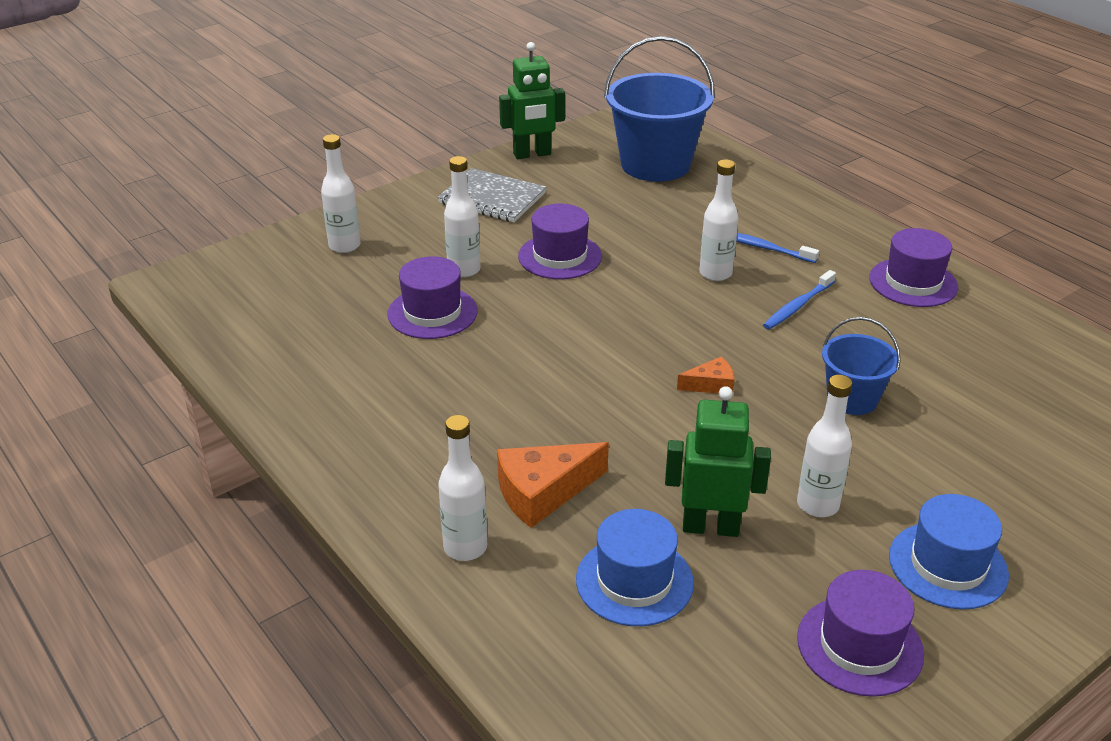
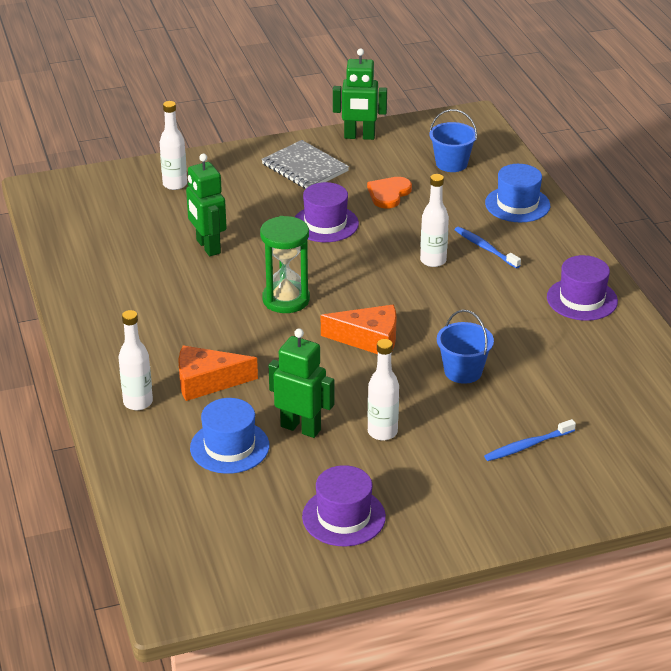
camera: 20 degrees right, 0 degrees up
purple hat [387,256,477,339] -> green robot [186,154,227,256]
white bottle [444,156,481,278] -> none
blue bucket [604,36,715,182] -> blue bucket [429,109,477,172], size x0.54
orange cheese [677,356,735,394] -> orange cheese [321,305,396,354], size x1.82
blue toothbrush [763,270,836,329] -> blue toothbrush moved to [484,419,576,461]
blue hat [889,494,1009,610] -> blue hat moved to [485,164,550,222]
none -> green hourglass [260,216,310,313]
none -> orange heart [367,177,412,209]

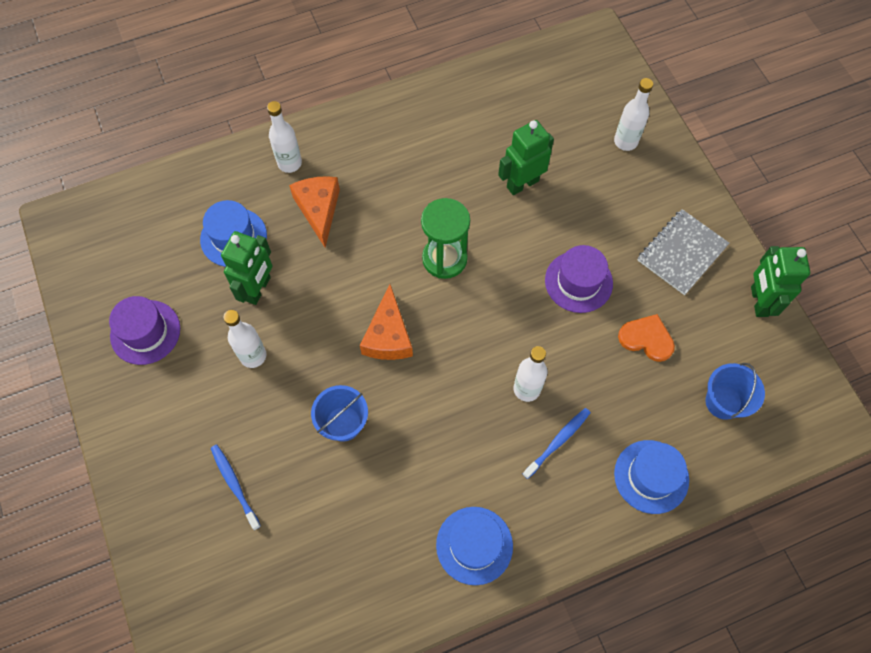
camera: 85 degrees right, 30 degrees up
purple hat [547,255,618,321] -> blue hat [436,507,513,585]

